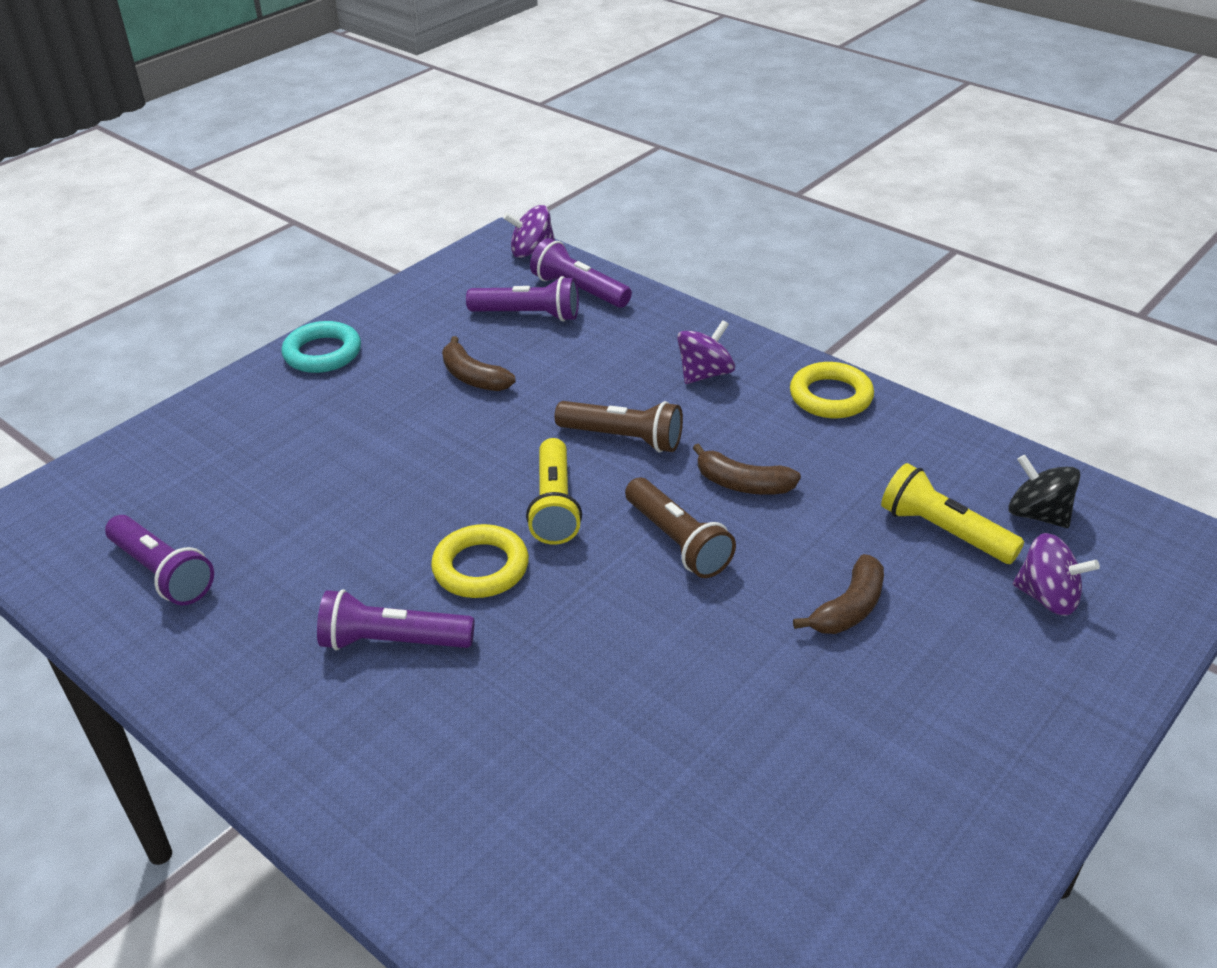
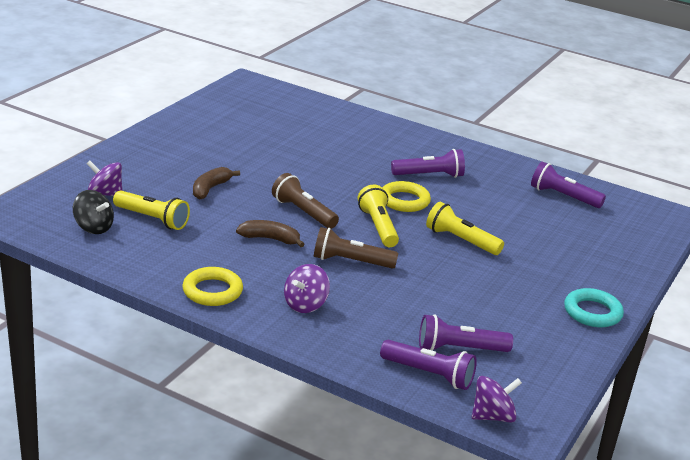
camera: 165 degrees right, 10 degrees down
brown banana [442,336,516,391] -> none
none -> yellow flashlight [426,201,504,255]

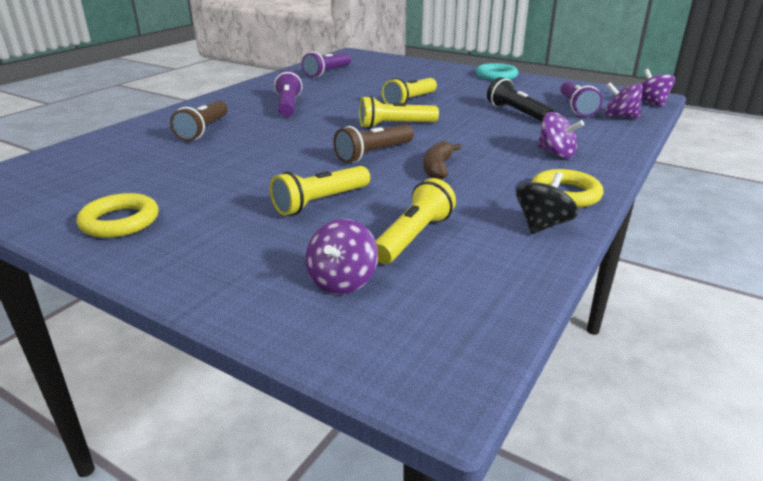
camera: 85 degrees left, 0 degrees up
black spinning top [73,190,114,234] -> black spinning top moved to [516,172,578,234]
brown banana [193,167,240,200] -> yellow flashlight [270,166,370,216]
brown flashlight [314,227,398,269] -> brown flashlight moved to [170,100,228,141]
purple flashlight [380,340,477,390] -> purple spinning top [605,82,643,118]
yellow ring [382,181,431,212] -> yellow ring moved to [77,193,159,238]
none -> black flashlight [487,77,554,122]

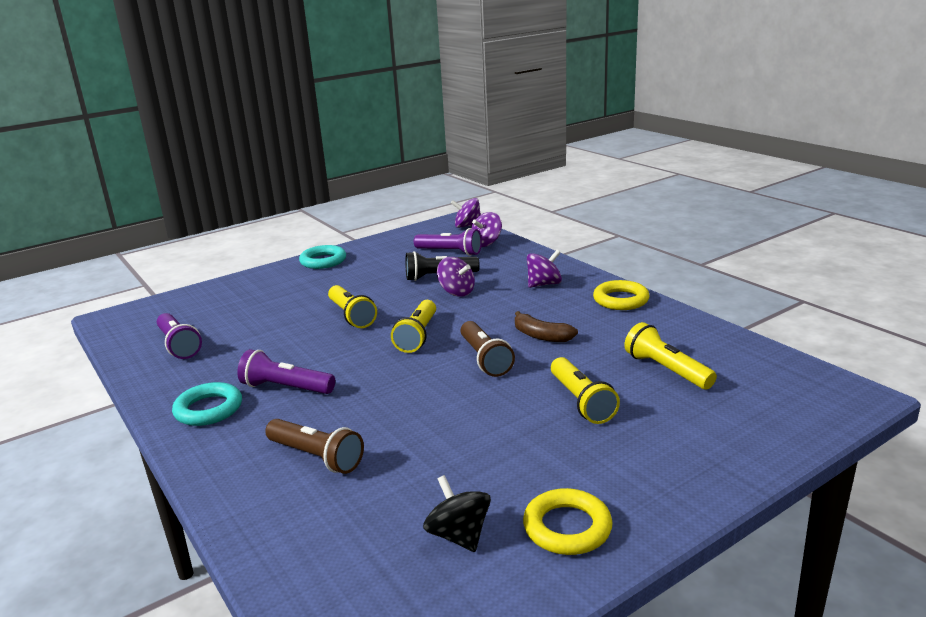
camera: 65 degrees left, 5 degrees down
purple spinning top [305,219,378,294] -> purple spinning top moved to [437,257,475,297]
black spinning top [516,172,578,234] -> black spinning top moved to [423,475,491,552]
none -> turquoise ring [172,382,242,426]

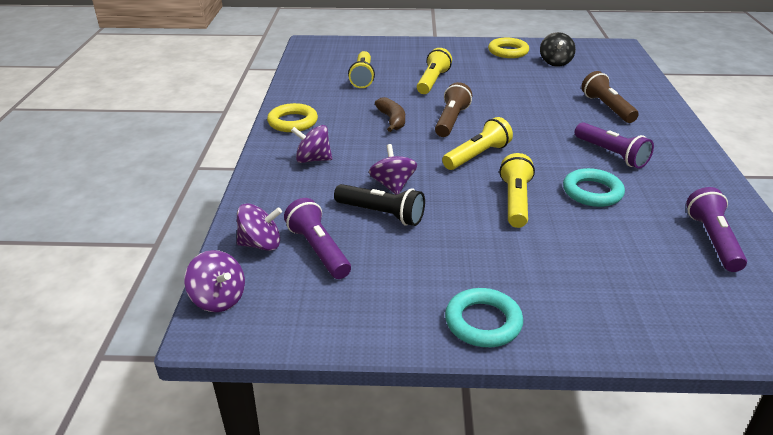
camera: 145 degrees left, 10 degrees up
turquoise ring [172,382,242,426] -> turquoise ring moved to [563,168,625,207]

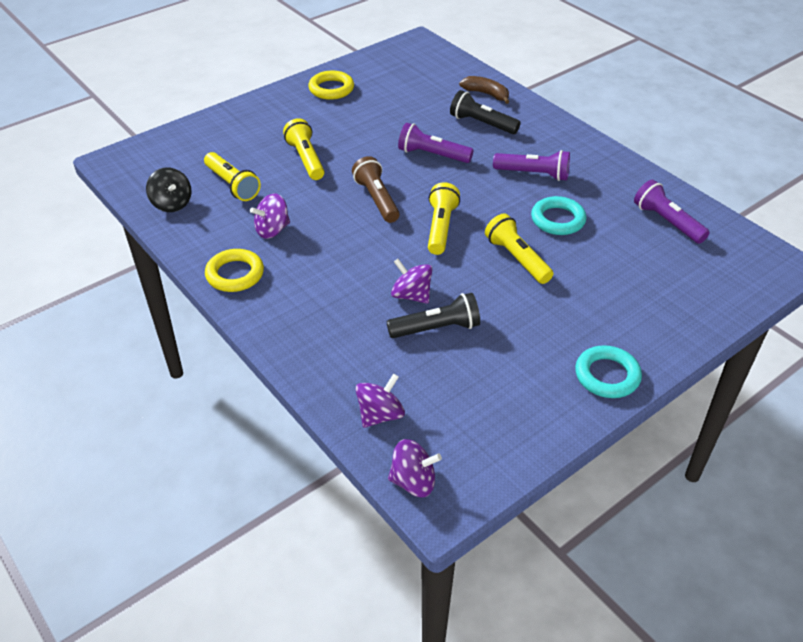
camera: 40 degrees left, 10 degrees up
purple flashlight [284,198,351,279] -> purple flashlight moved to [398,123,473,163]
purple spinning top [291,125,332,163] -> purple spinning top moved to [250,194,290,239]
brown banana [375,97,405,132] -> brown banana moved to [459,76,510,104]
black spinning top [540,32,576,67] -> black spinning top moved to [146,167,191,212]
brown flashlight [581,71,639,123] -> black flashlight [450,90,521,134]

